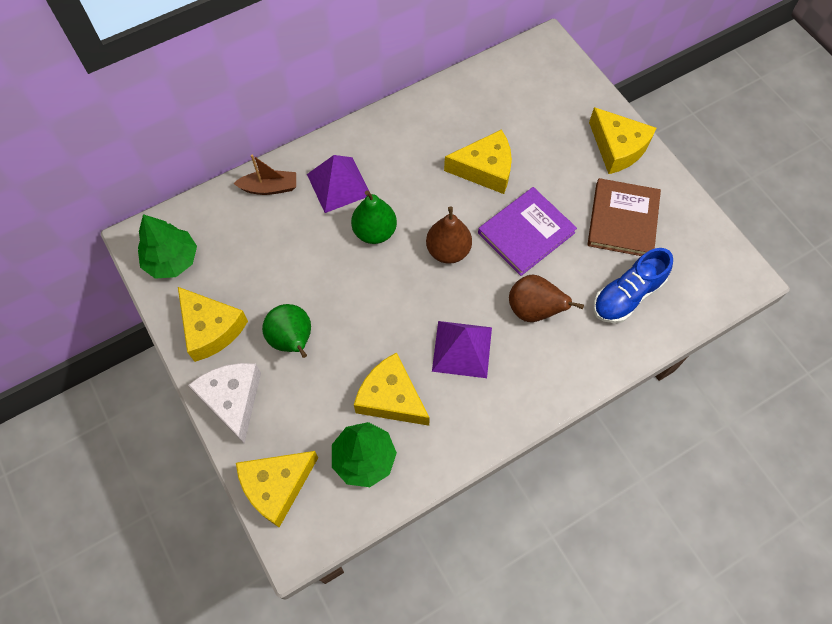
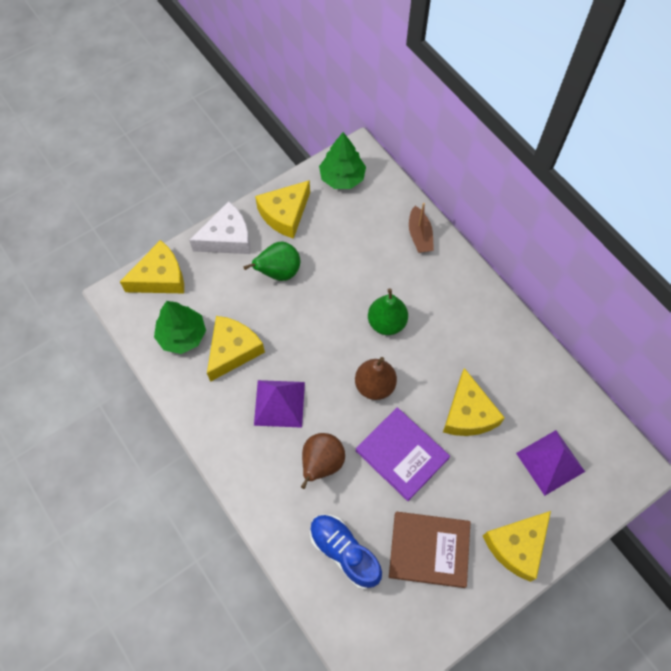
camera: 85 degrees right, 0 degrees up
yellow cheese [236,451,318,527] -> yellow cheese turned 105 degrees clockwise [120,240,184,293]
purple pyramid [307,155,369,213] -> purple pyramid moved to [516,430,585,496]

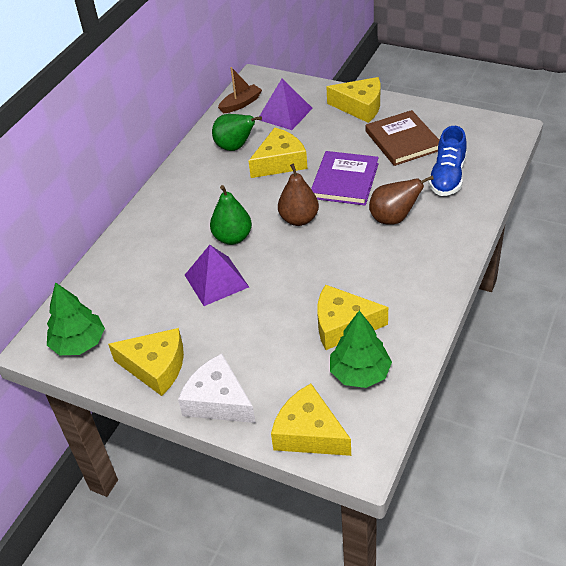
camera: 115 degrees left, 20 degrees down
green pear [244,242,300,281] -> green pear moved to [212,114,262,151]
purple pyramid [254,380,305,428] -> purple pyramid moved to [185,245,249,306]
brown boat [409,203,434,253] -> brown boat moved to [218,67,262,113]

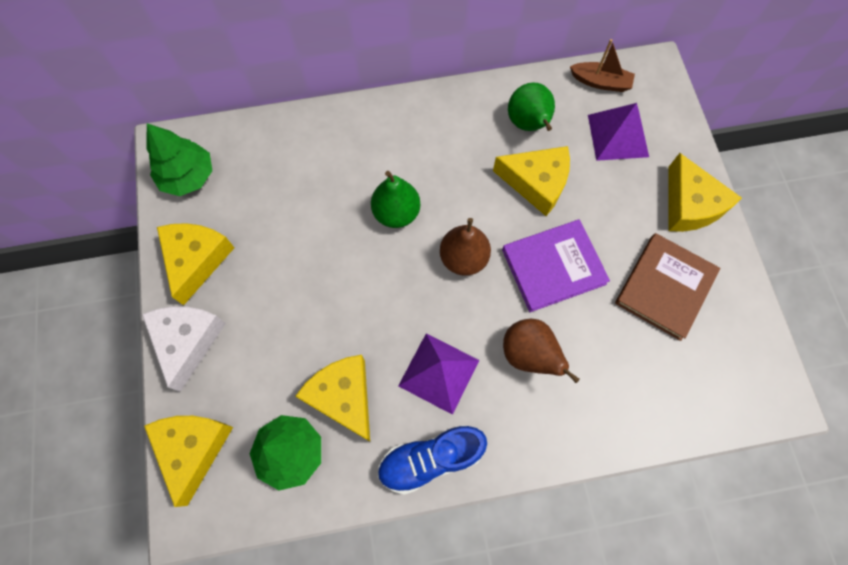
camera: 50 degrees right, 25 degrees up
yellow cheese [108,328,184,396] -> yellow cheese turned 150 degrees counterclockwise [157,223,234,305]
purple pyramid [185,245,249,306] -> purple pyramid moved to [398,334,479,415]
blue shoe [428,126,467,196] -> blue shoe moved to [377,425,487,495]

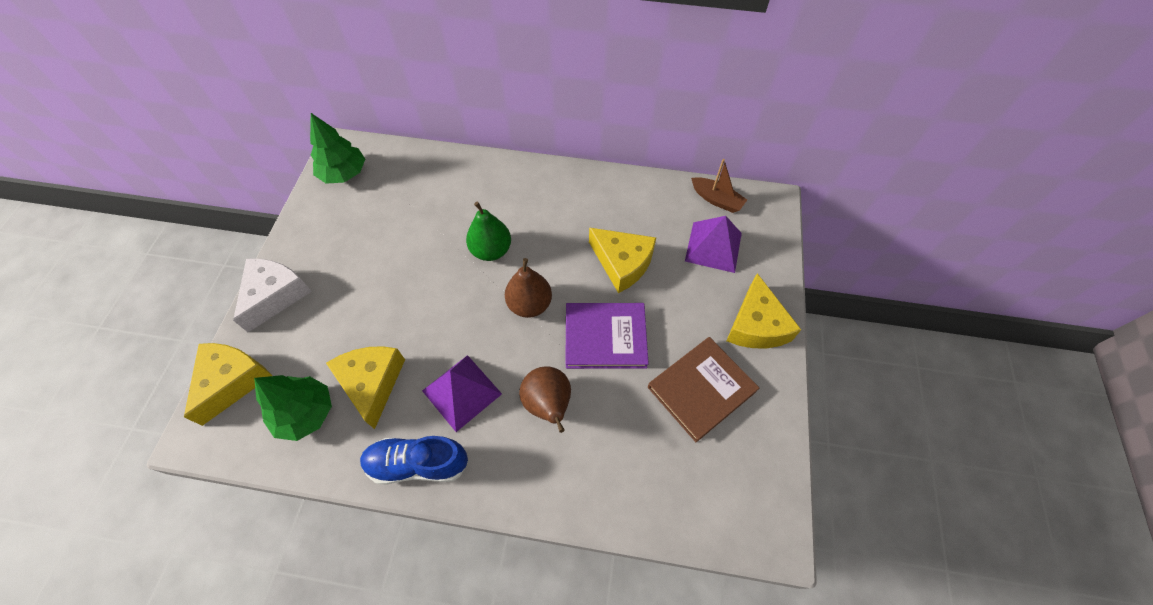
camera: 20 degrees right, 10 degrees down
yellow cheese [157,223,234,305] -> none
green pear [508,83,555,131] -> none

